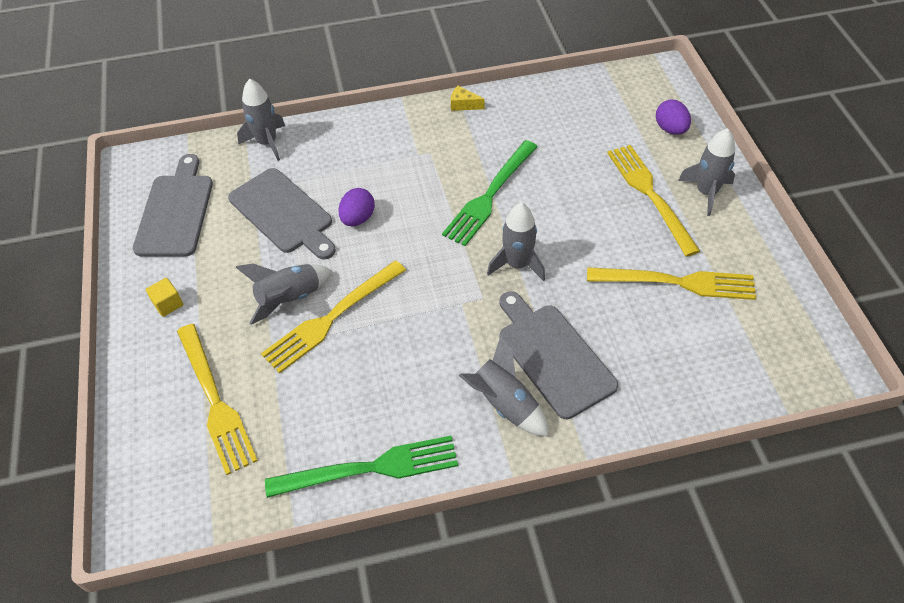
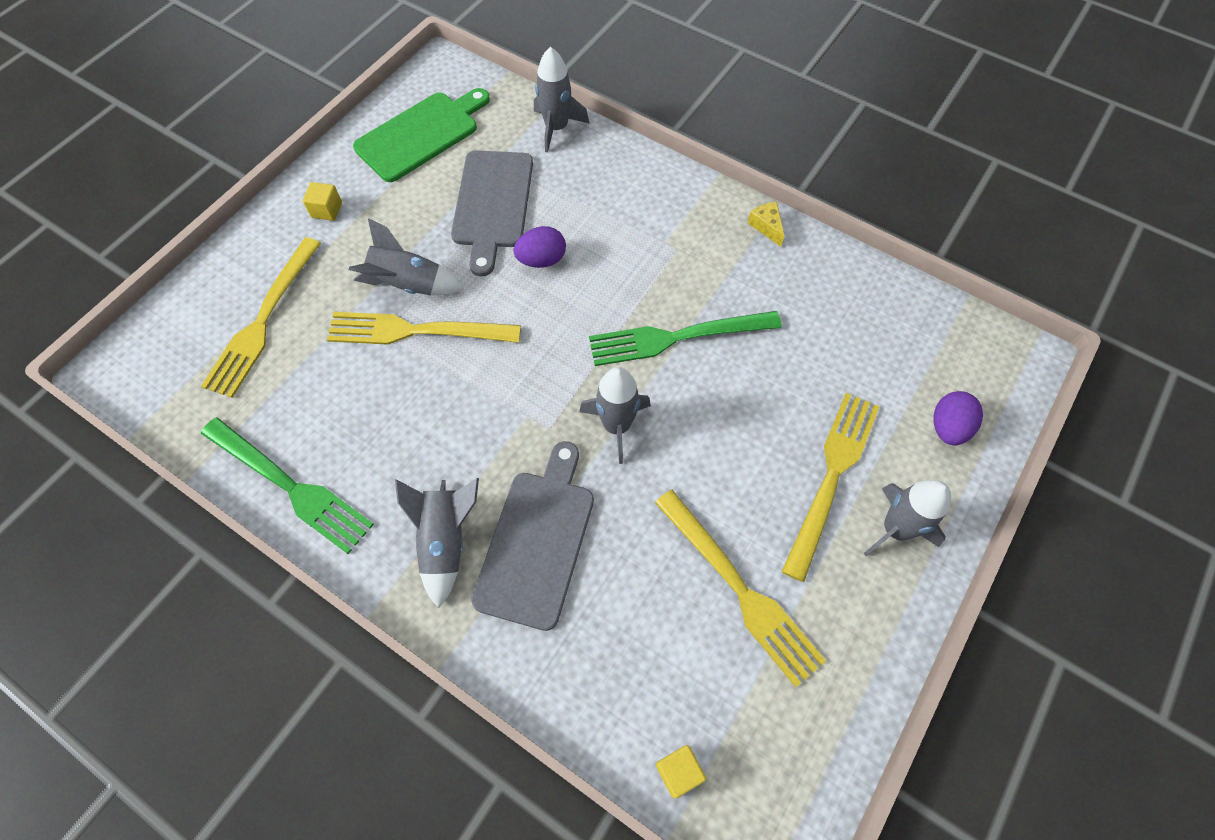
camera: 45 degrees right, 10 degrees up
grey cutting board [133,154,213,257] -> green cutting board [353,88,490,182]
none -> yellow cube [656,745,706,798]

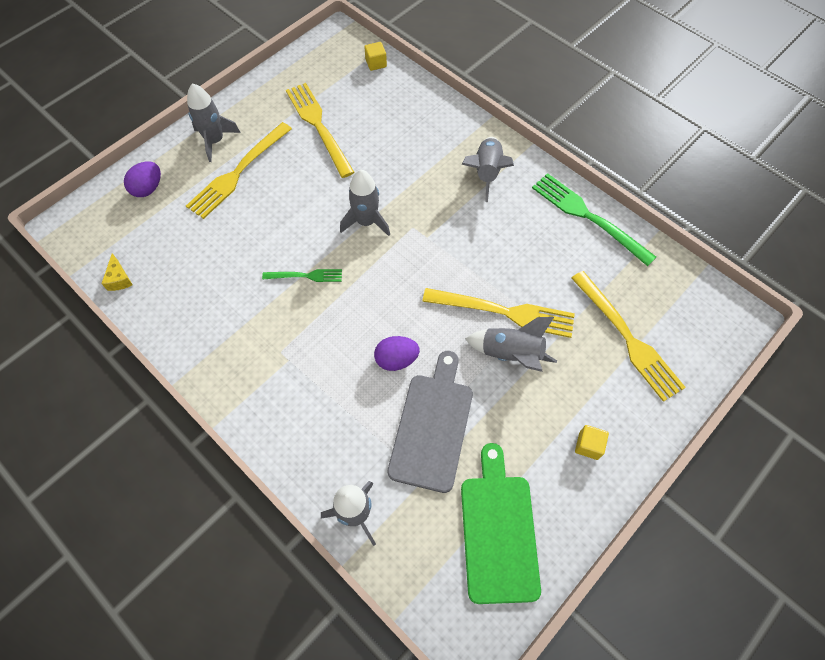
camera: 170 degrees left, 0 degrees up
yellow fork [201,237,321,398] -> yellow fork turned 120 degrees clockwise [571,271,686,402]
green cutting board [353,88,490,182] -> green cutting board turned 120 degrees clockwise [461,443,541,604]
grey cutting board [471,441,594,631] -> none
green fork [589,311,782,366] -> green fork [262,269,342,282], size x0.54
yellow cheese [748,202,785,247] -> yellow cheese moved to [101,253,133,291]

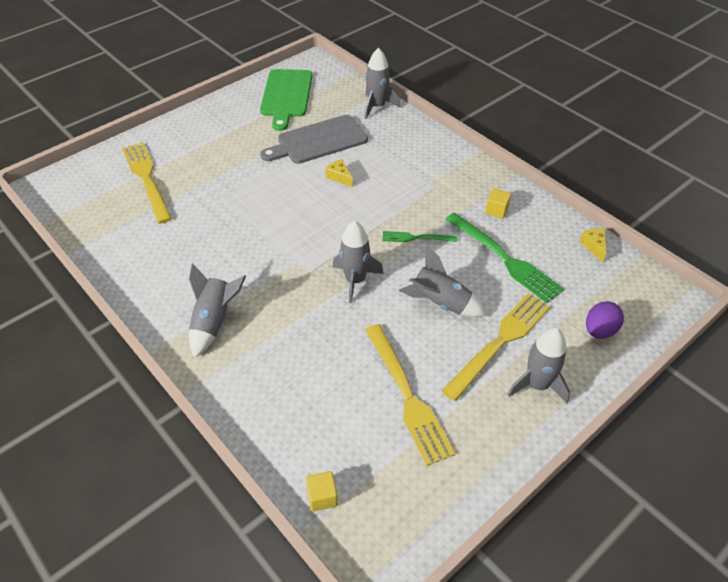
camera: 175 degrees left, 15 degrees down
purple egg [374,336,420,371] -> yellow cheese [325,159,353,187]
grey cutting board [388,351,473,493] -> grey cutting board turned 45 degrees clockwise [260,115,368,164]
yellow fork [422,288,575,338] -> none
grey rocket [465,317,557,372] -> grey rocket moved to [399,246,486,317]
green fork [532,173,656,266] -> green fork moved to [445,213,564,303]
yellow cube [575,425,609,460] -> yellow cube moved to [485,188,511,218]

